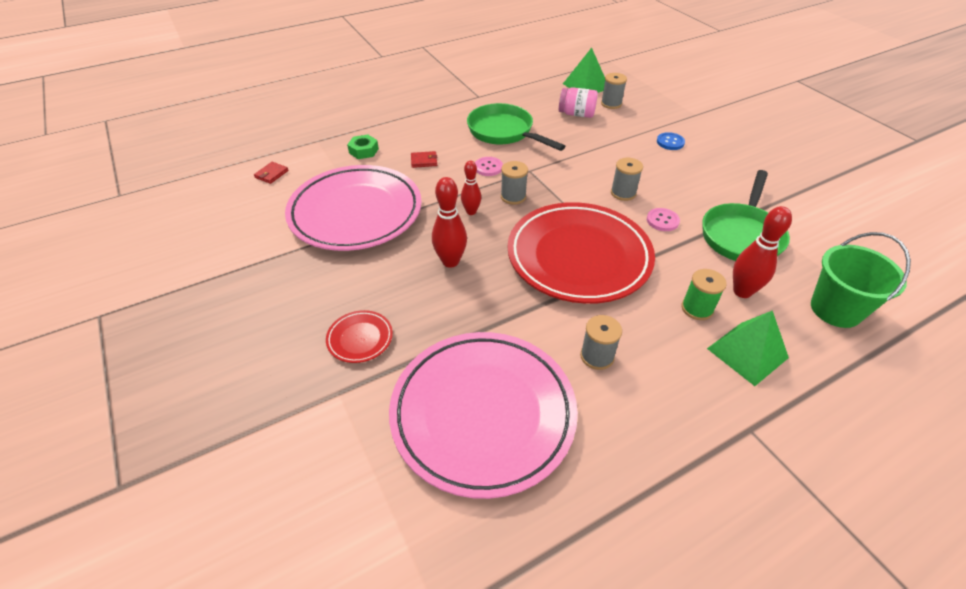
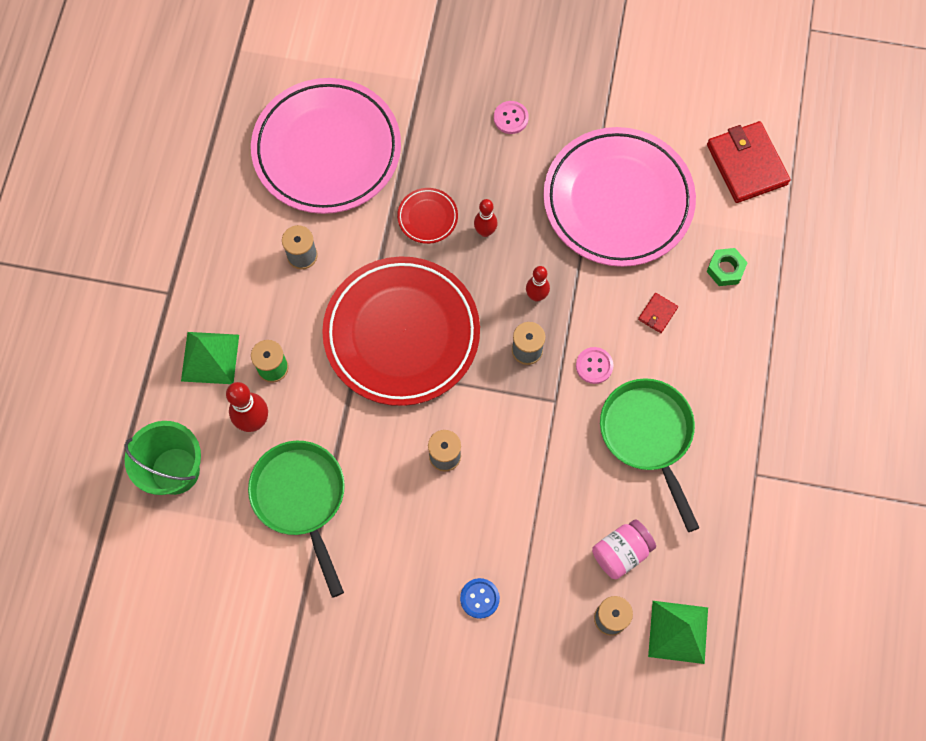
camera: 130 degrees right, 25 degrees up
red wallet [254,162,289,184] -> red wallet [707,121,790,203], size x2.23
red plate [326,310,393,363] -> red plate moved to [397,188,458,244]
red bowling pin [432,177,467,268] -> red bowling pin [474,199,497,237], size x0.65
green pan [467,103,565,151] -> green pan turned 105 degrees counterclockwise [600,378,699,532]
pink button [647,208,680,231] -> pink button moved to [494,101,529,134]

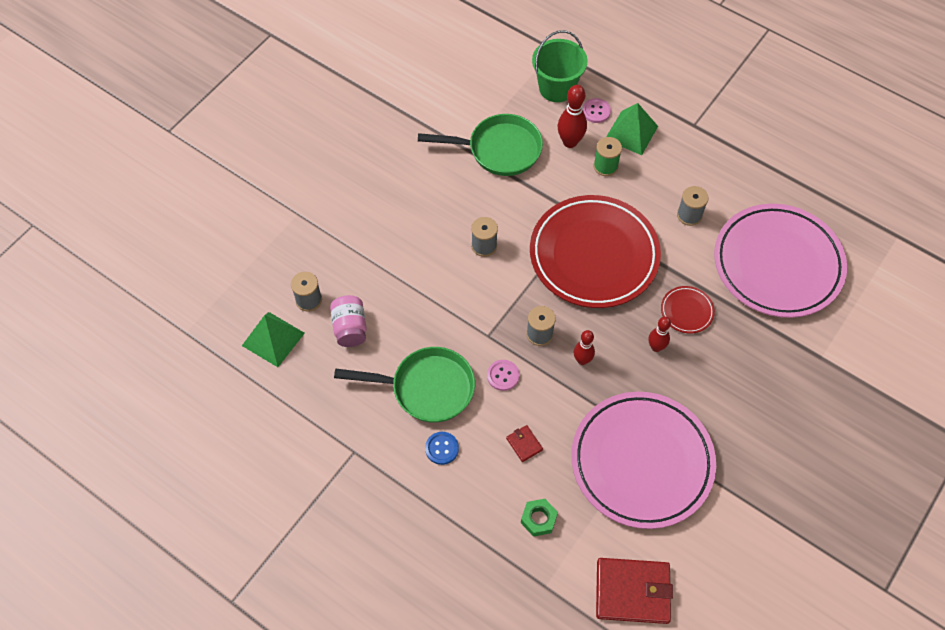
camera: 115 degrees right, 10 degrees down
blue button [460,578,500,619] -> blue button moved to [425,432,459,465]
pink button [494,101,529,134] -> pink button moved to [583,98,611,123]

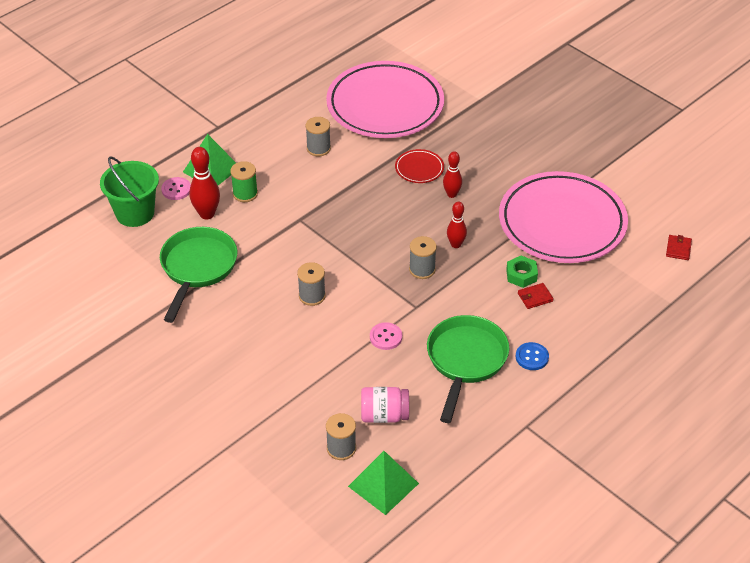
camera: 80 degrees left, 15 degrees down
pink button [487,360,520,391] -> pink button moved to [370,322,402,350]
green nut [521,499,558,537] -> green nut moved to [506,256,538,288]
red plate [530,195,661,308] -> none
red wallet [596,558,673,624] -> red wallet [666,235,692,260], size x0.45

